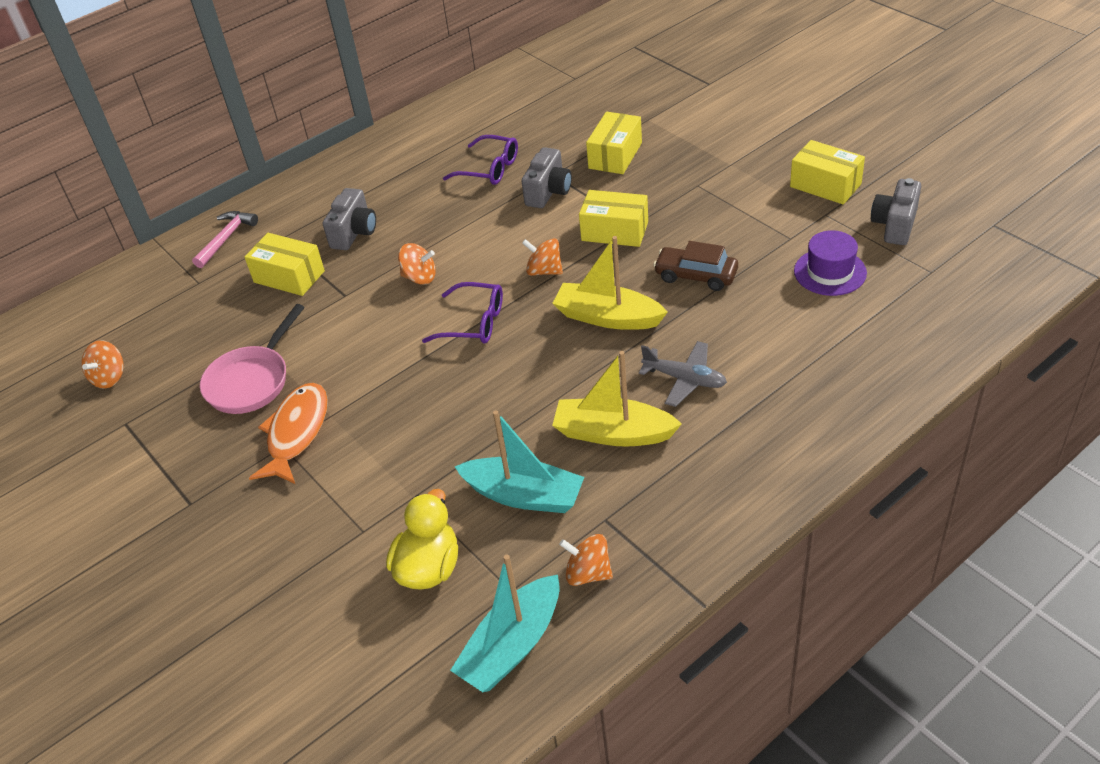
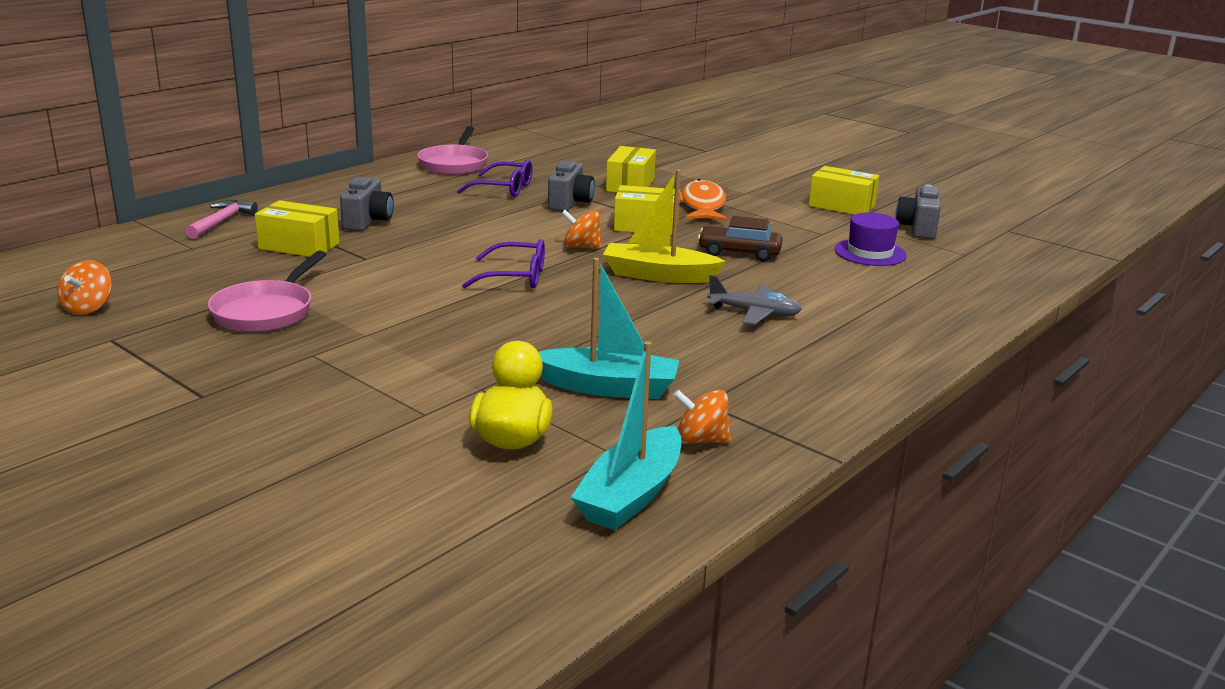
camera: 15 degrees left, 20 degrees down
orange fish [249,383,328,484] -> orange fish moved to [680,179,727,221]
orange spinning top [398,243,436,285] -> none
yellow boat [552,351,682,446] -> none
none -> pink pan [417,126,488,175]

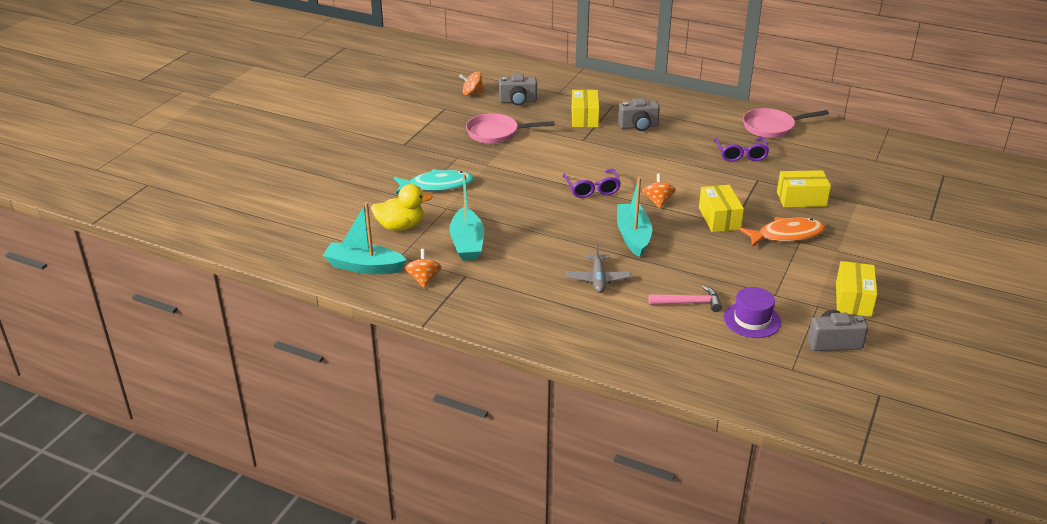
camera: 75 degrees right, 10 degrees up
pink hammer [185,200,258,239] -> pink hammer moved to [648,286,722,312]
grey camera [548,160,595,211] -> grey camera moved to [499,74,537,106]
yellow boat [603,170,726,283] -> turquoise boat [617,177,652,257]
brown car [698,216,783,261] -> none
none -> turquoise fish [394,169,474,194]

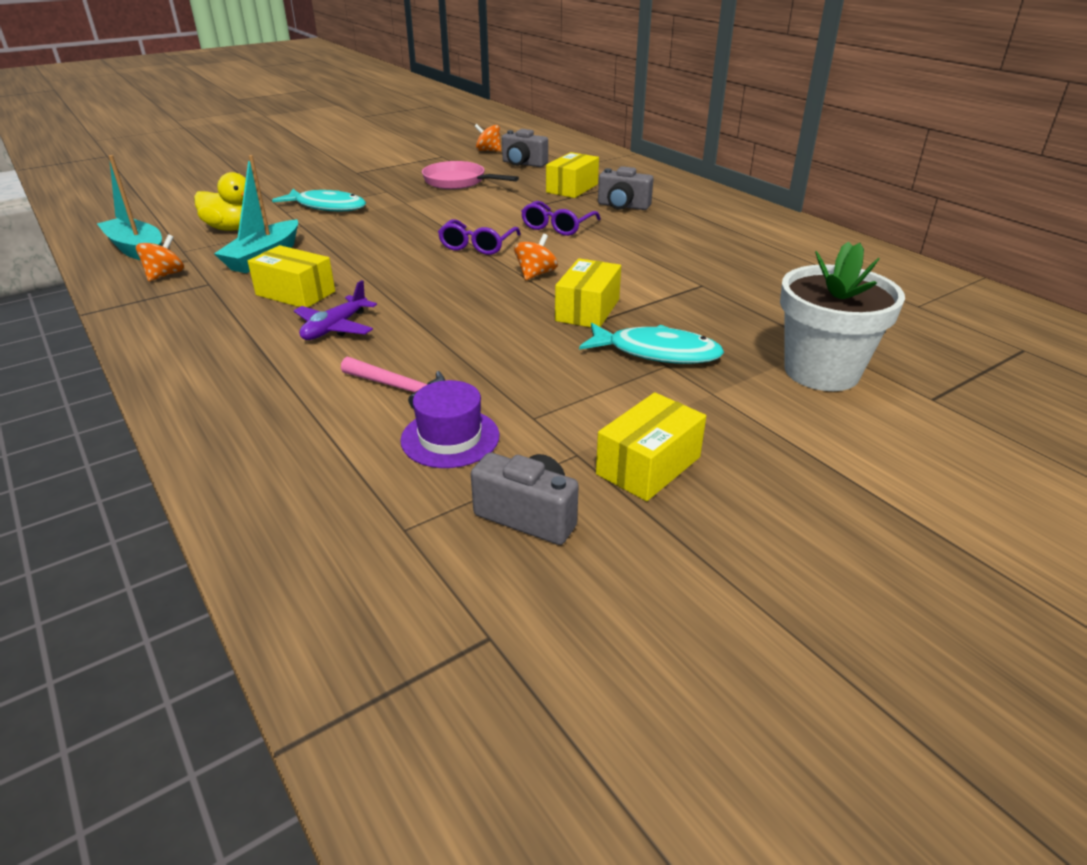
camera: 30 degrees right, 0 degrees up
grey plane [566,243,631,293] -> purple plane [294,280,377,340]
turquoise boat [617,177,652,257] -> none
purple glasses [714,137,769,162] -> purple glasses moved to [521,201,601,236]
orange fish [739,217,825,247] -> turquoise fish [579,323,724,364]
pink pan [743,108,829,138] -> none
yellow box [777,170,831,207] -> yellow box moved to [248,245,335,307]
none -> white flower pot [780,241,905,391]

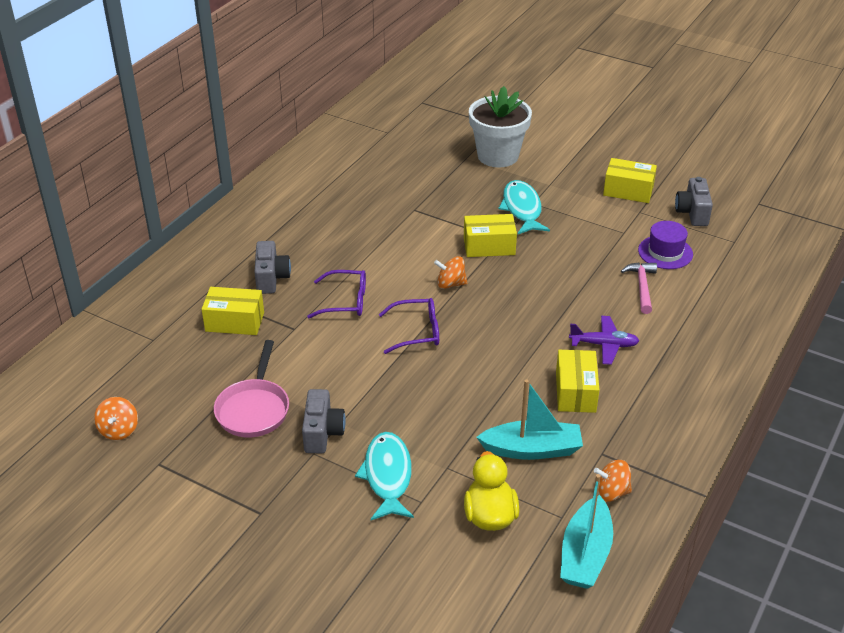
camera: 115 degrees left, 5 degrees up
grey camera [502,129,548,167] -> grey camera moved to [302,389,346,453]

